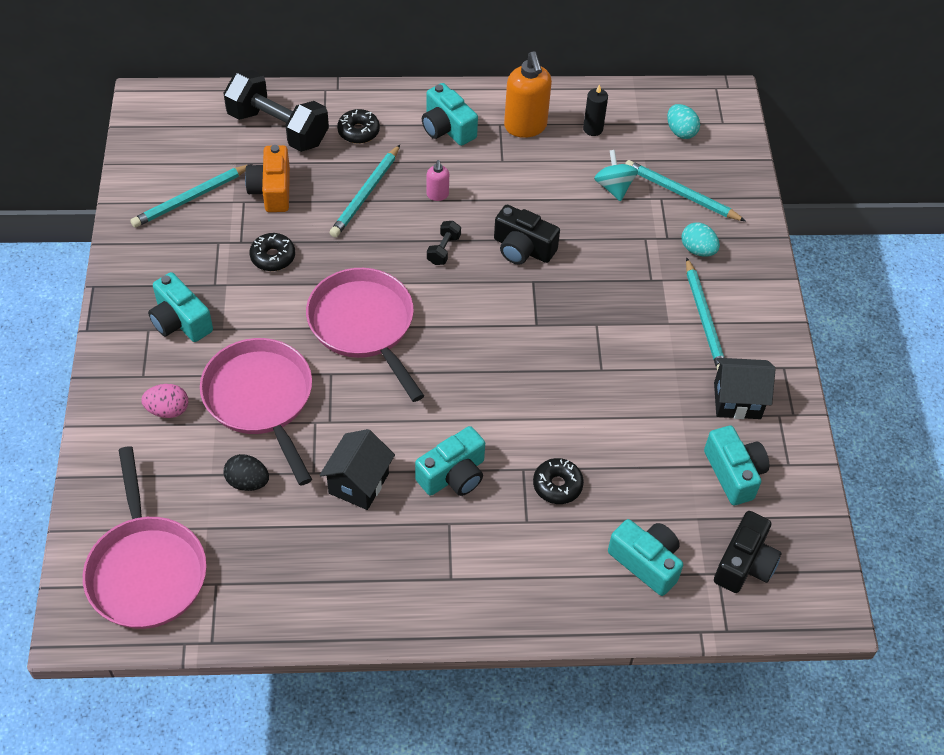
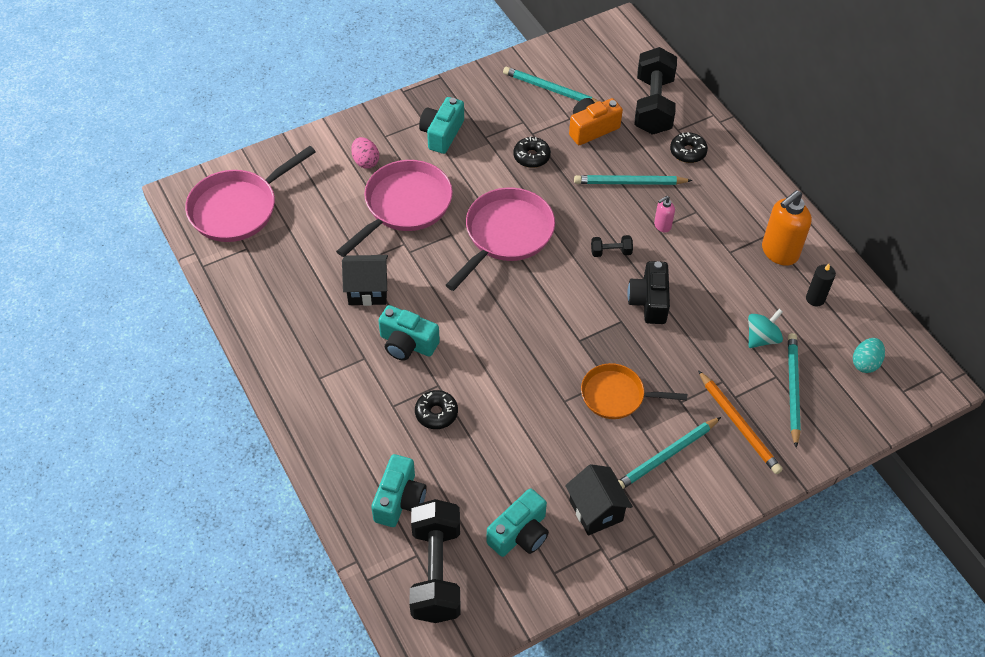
camera: 65 degrees right, 0 degrees up
black egg [223,454,269,491] -> none
turquoise camera [422,83,478,146] -> none
turquoise egg [681,222,720,257] -> orange pencil [698,370,783,474]
black camera [714,511,781,593] -> black dumbbell [409,499,460,623]
none -> orange pan [581,363,687,419]

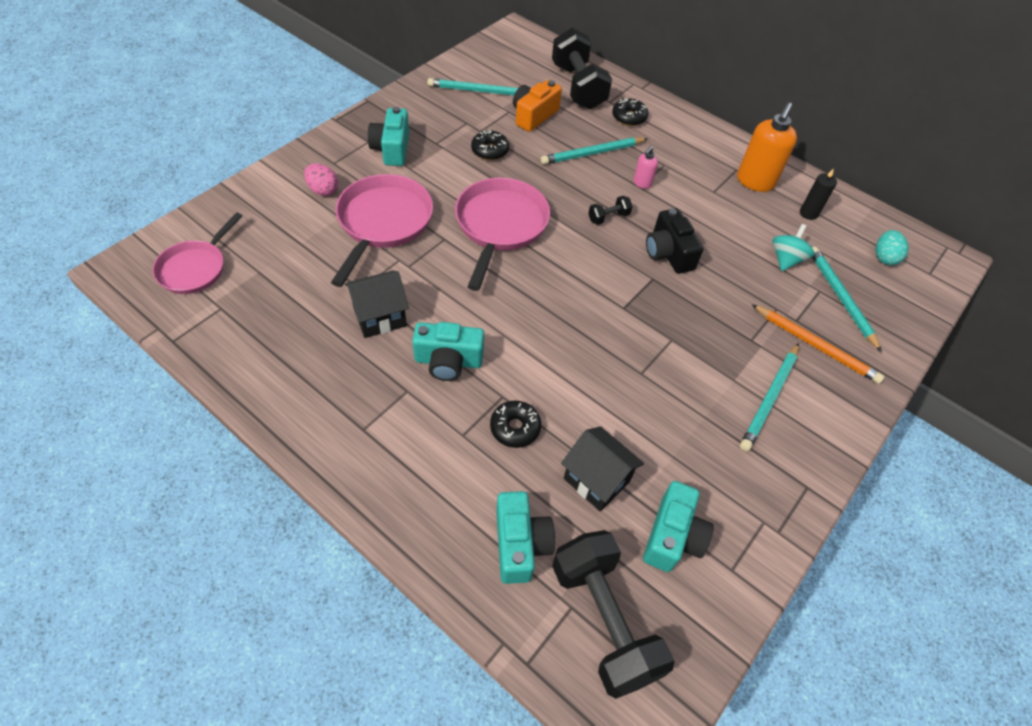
camera: 25 degrees left, 0 degrees up
pink pan [185,146,315,242] -> pink pan [152,212,242,294], size x0.65
black house [565,464,633,536] -> black house moved to [561,426,644,512]
orange pan [581,363,687,419] -> none

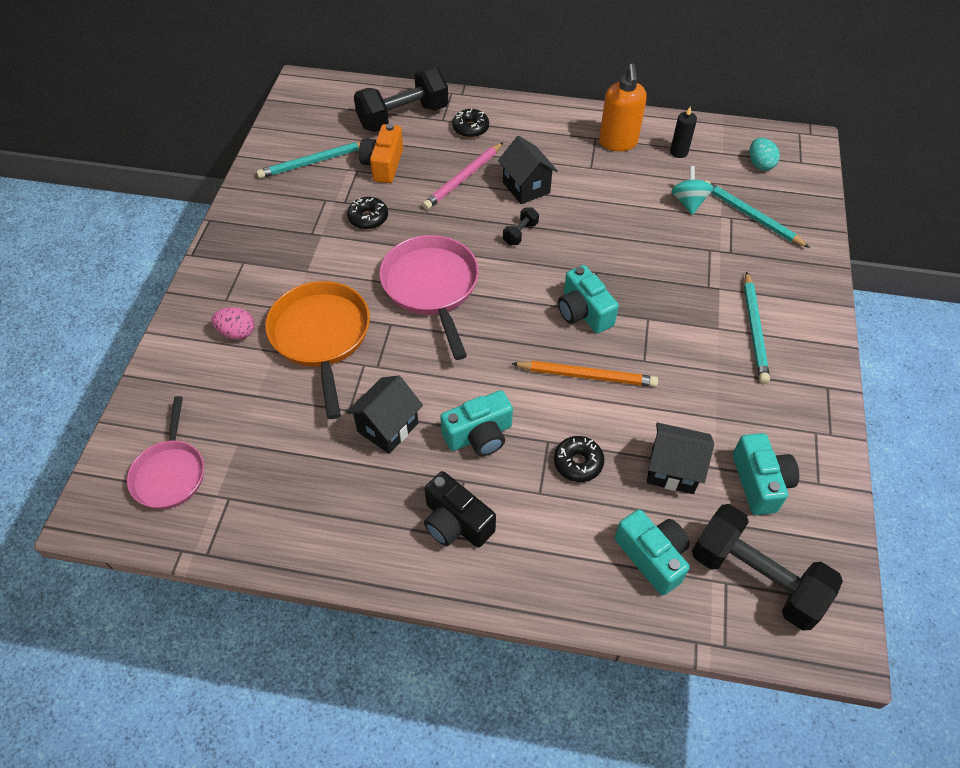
camera: 25 degrees left, 0 degrees up
pink pan [331,174,433,287] -> orange pan [265,281,370,419]
turquoise camera [368,107,409,166] -> turquoise camera moved to [558,265,619,333]
turquoise pencil [541,137,648,165] -> pink pencil [422,142,503,210]
black dumbbell [552,28,612,109] -> black dumbbell turned 75 degrees counterclockwise [354,67,448,132]
pink soap dispenser [633,146,658,189] -> black house [498,136,558,204]
black camera [646,208,704,274] -> black camera moved to [424,471,496,548]
orange pencil [751,304,885,384] -> orange pencil moved to [511,361,658,387]

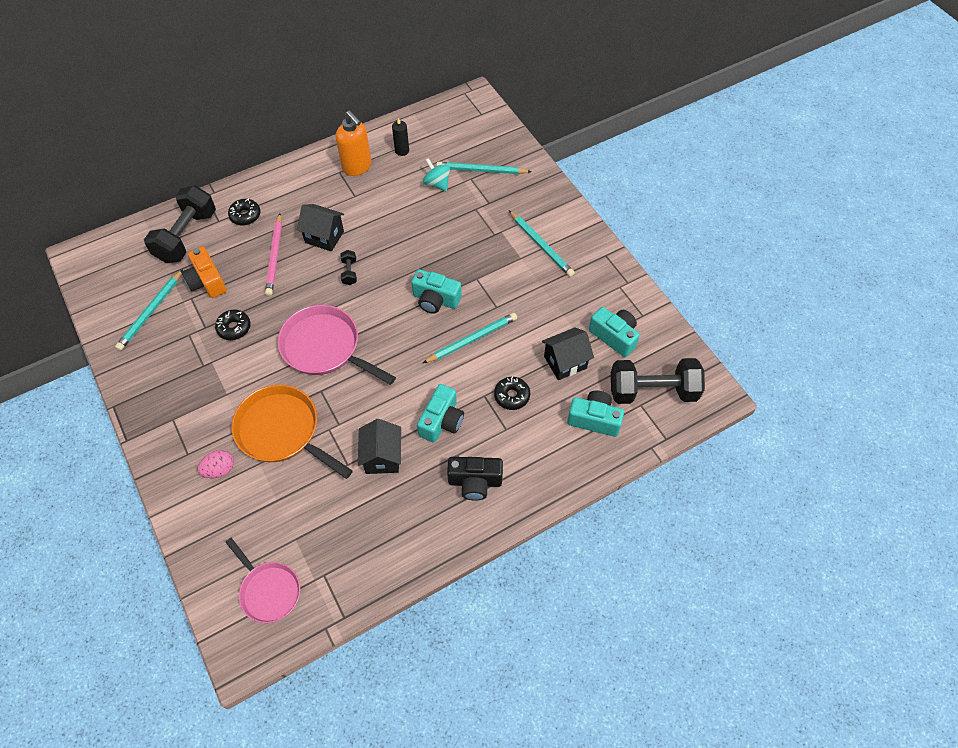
camera: 40 degrees left, 5 degrees up
orange pencil [511,361,658,387] -> turquoise pencil [423,313,517,363]
turquoise egg [749,138,780,170] -> none

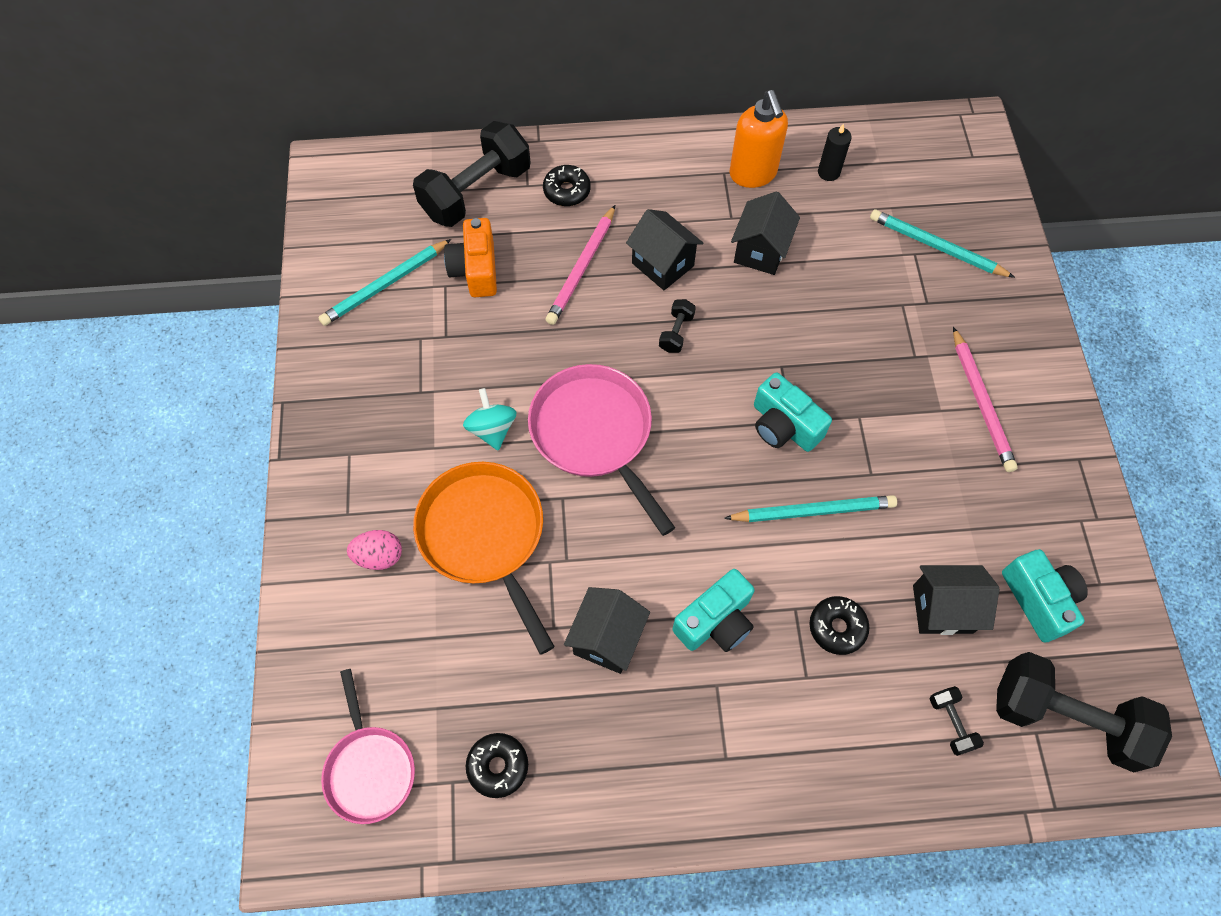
camera: 25 degrees right, 5 degrees up
black donut [215,309,250,340] -> black donut moved to [466,733,528,798]
turquoise spinning top [423,158,450,191] -> turquoise spinning top moved to [463,388,517,450]
black camera [447,457,503,500] -> none
turquoise pencil [509,211,575,277] -> pink pencil [953,327,1018,472]
turquoise camera [567,391,624,437] -> black dumbbell [930,686,984,756]
none -> black house [731,191,800,275]

